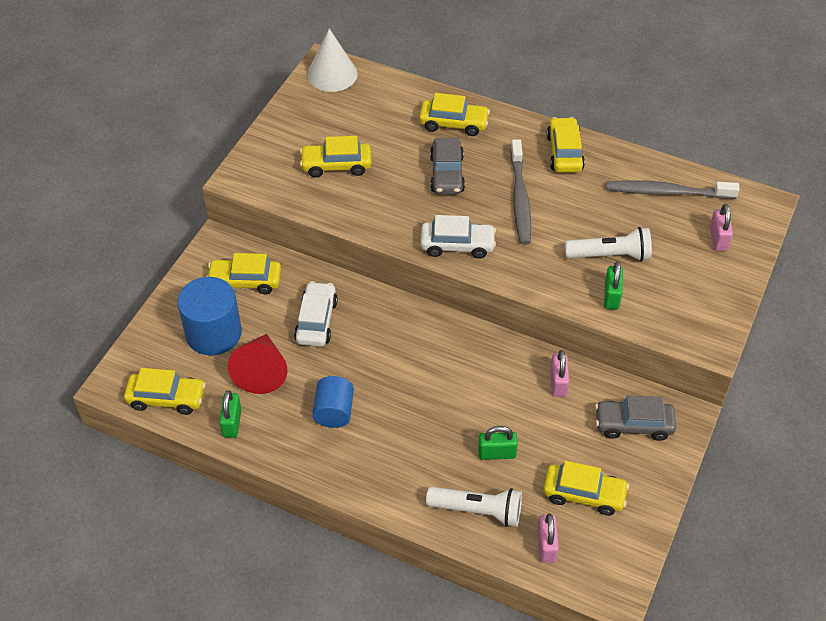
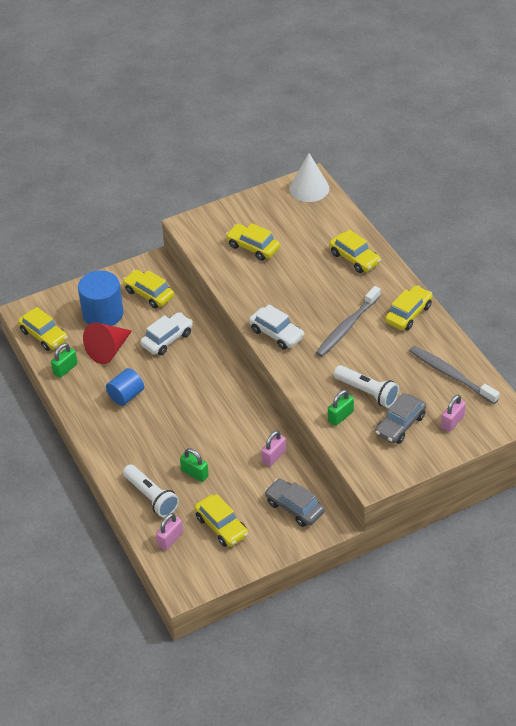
camera: 40 degrees right, 5 degrees down
grey car [430,138,465,194] -> grey car moved to [375,393,426,444]

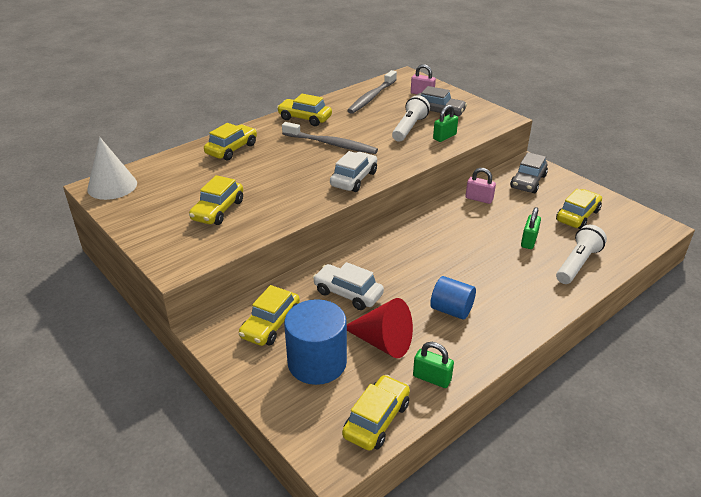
camera: 105 degrees left, 10 degrees down
pink padlock [156,513,183,550] -> none
green padlock [328,390,354,426] -> green padlock turned 75 degrees counterclockwise [433,105,458,142]

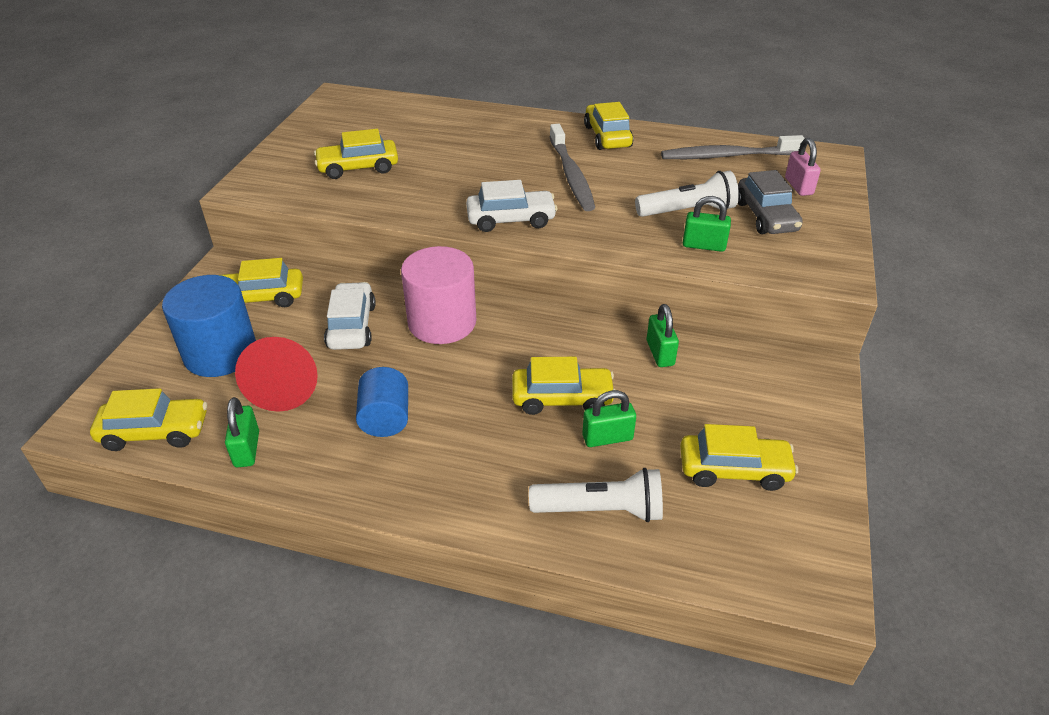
camera: 55 degrees right, 5 degrees up
white cone [87,137,137,200] -> none
yellow car [204,123,257,160] -> yellow car moved to [512,357,615,415]
pink padlock [466,168,496,204] -> green padlock [647,304,679,367]
grey car [510,152,548,193] -> none
none -> pink cylinder [401,246,476,344]

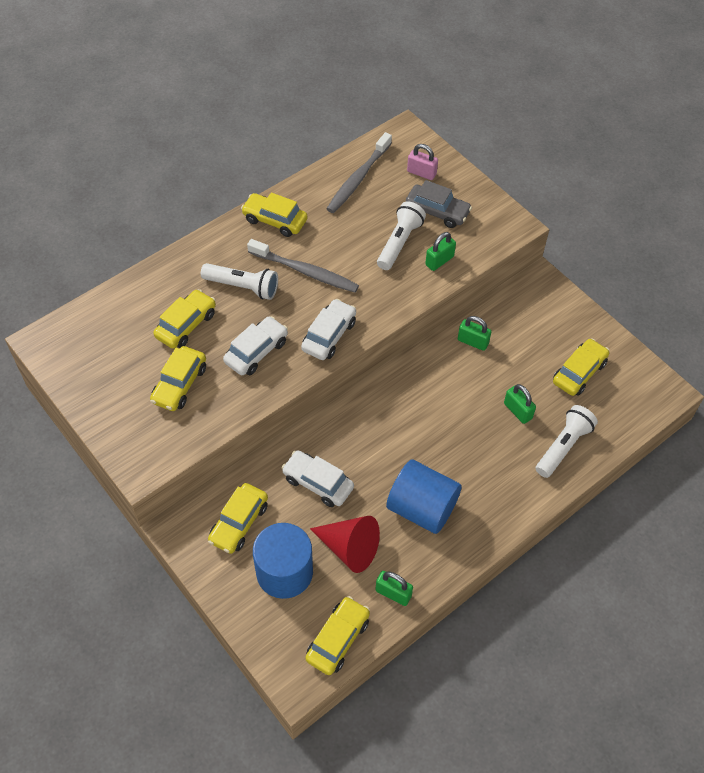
camera: 55 degrees left, 15 degrees up
blue cylinder [356,367,408,437] -> blue cylinder [386,459,462,534], size x1.58
pink cylinder [401,246,476,344] -> none
yellow car [512,357,615,415] -> yellow car moved to [153,289,216,349]
green padlock [582,390,636,447] -> green padlock turned 60 degrees counterclockwise [504,384,536,424]
none -> white flashlight [201,263,278,300]
none -> white car [223,316,288,375]

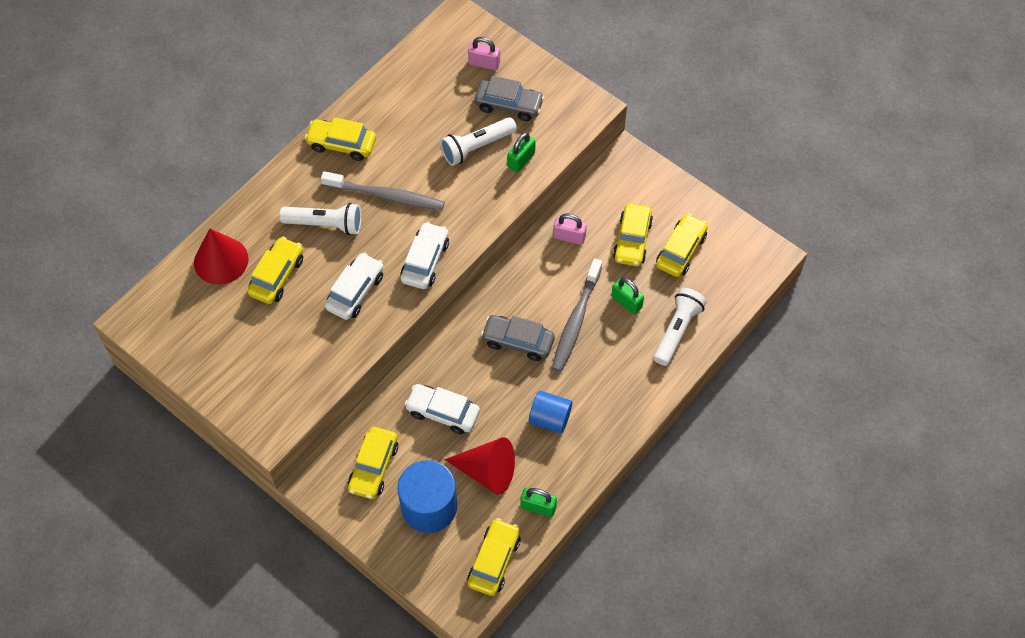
camera: 10 degrees left, 5 degrees up
yellow car [150,346,206,411] -> yellow car moved to [613,203,653,266]
grey toothbrush [326,132,392,213] -> grey toothbrush moved to [552,258,602,372]
white flashlight [377,201,426,270] -> white flashlight turned 135 degrees counterclockwise [440,117,517,166]
blue cylinder [386,459,462,534] -> blue cylinder [529,391,572,434], size x0.63
green padlock [458,316,492,351] -> pink padlock [553,213,587,245]
none -> red cone [194,229,248,285]
none -> grey car [481,315,555,361]

